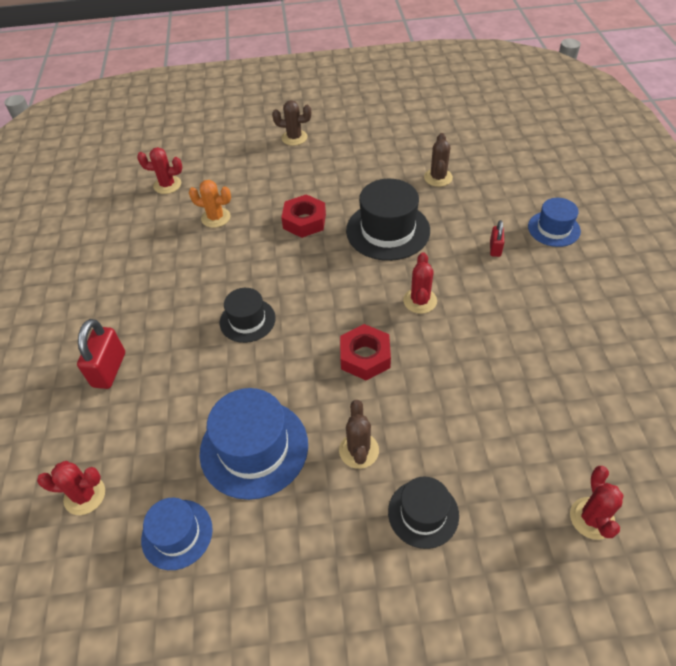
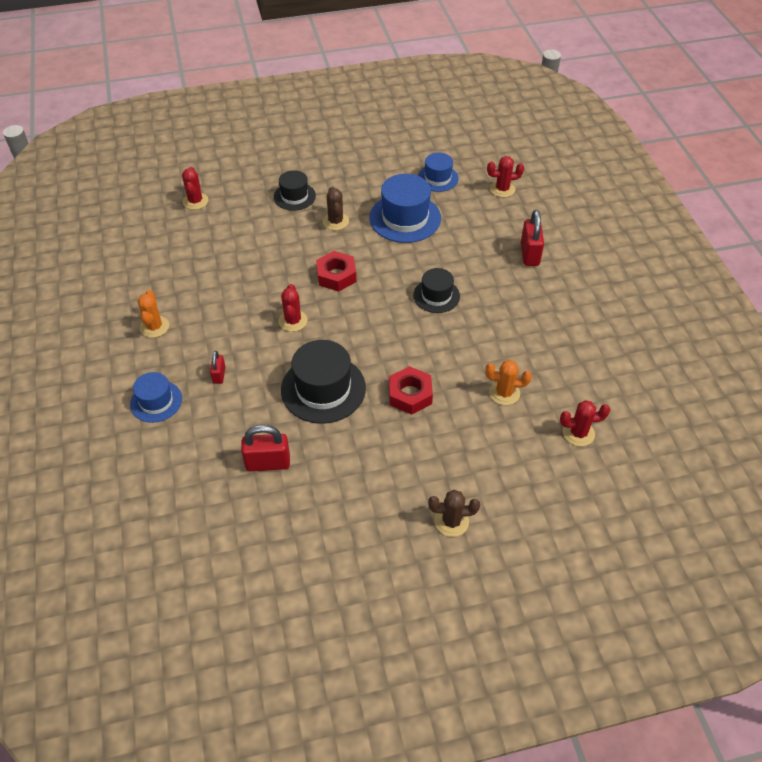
camera: 170 degrees right, 0 degrees up
brown cactus [424,133,453,187] -> red padlock [241,425,290,471]
none -> orange cactus [138,290,169,338]

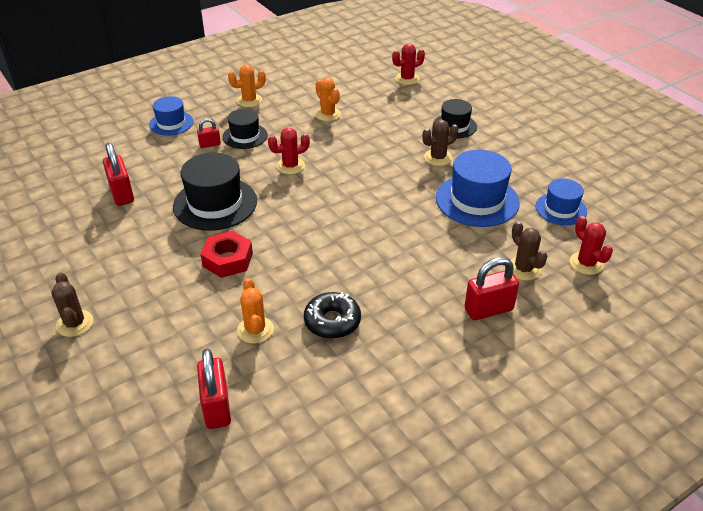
camera: 70 degrees right, 10 degrees down
red nut [316,251,356,292] -> none
black hat [413,268,460,313] -> black hat moved to [223,109,268,149]
red cactus [560,400,610,446] -> red padlock [197,348,231,429]
none -> black donut [304,292,361,339]
none -> orange cactus [315,78,341,121]
none -> brown cactus [511,221,547,281]

